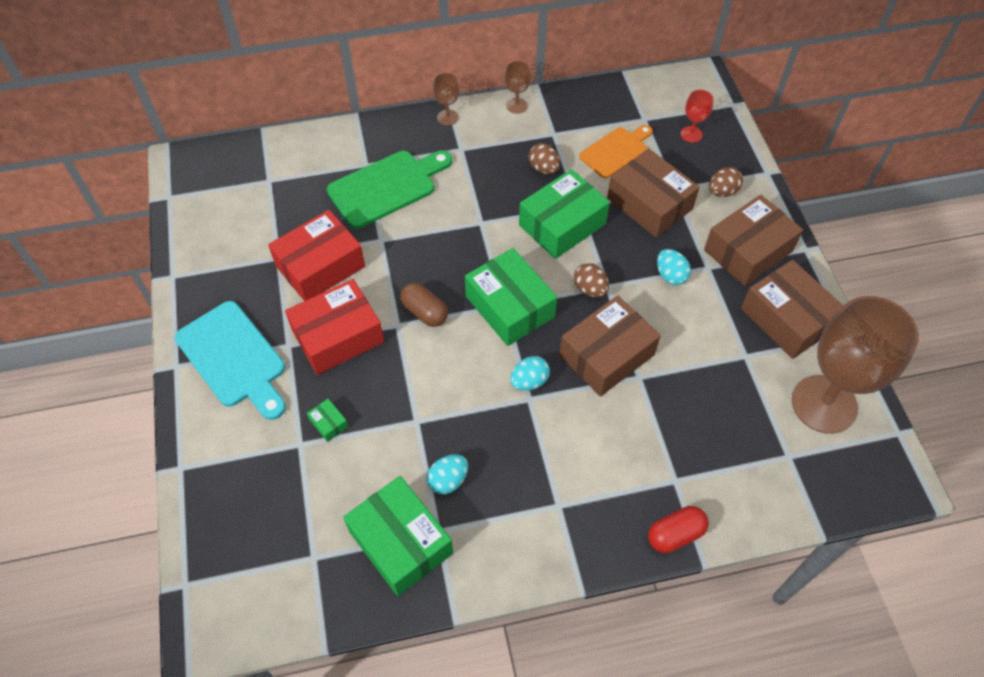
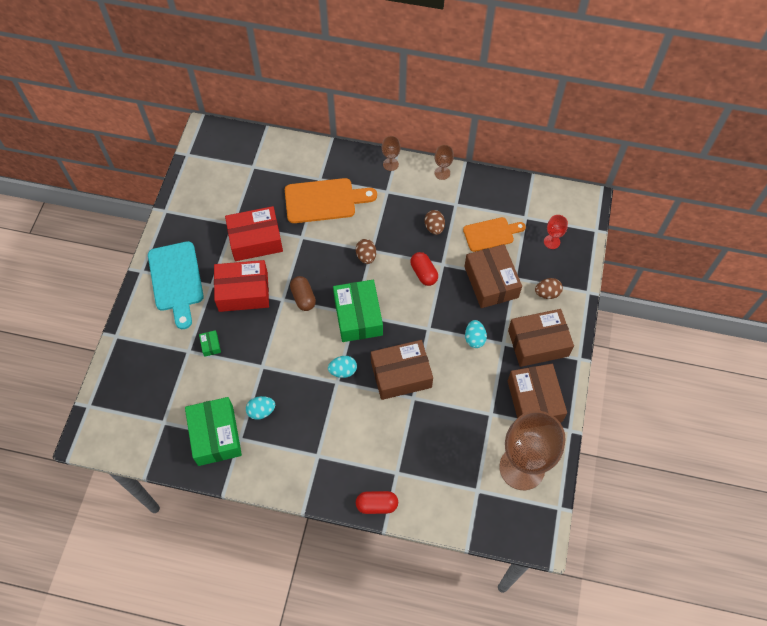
camera: 25 degrees right, 5 degrees up
green cutting board [327,150,452,229] -> orange cutting board [285,178,377,223]
green box [519,169,610,259] -> red capsule [410,252,438,286]
brown egg [574,263,609,297] -> brown egg moved to [356,239,376,264]

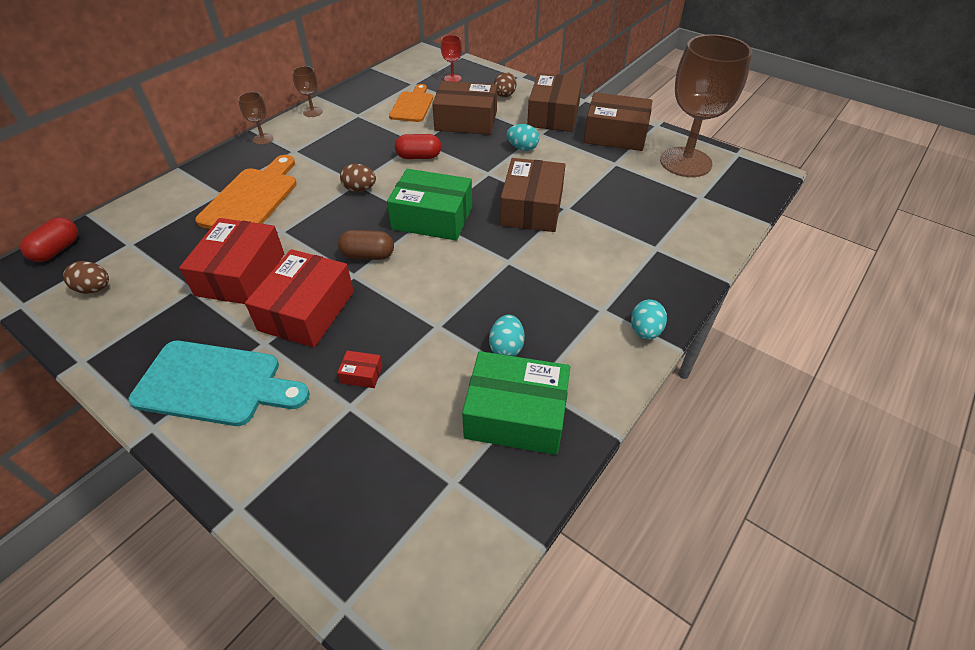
camera: 65 degrees left, 15 degrees down
green box [199,330,221,357] -> red box [337,351,383,388]
turquoise egg [328,356,357,378] -> turquoise egg moved to [631,300,667,340]
red capsule [356,491,398,514] -> red capsule moved to [20,217,78,262]
brown egg [425,210,445,235] -> brown egg moved to [63,261,109,294]

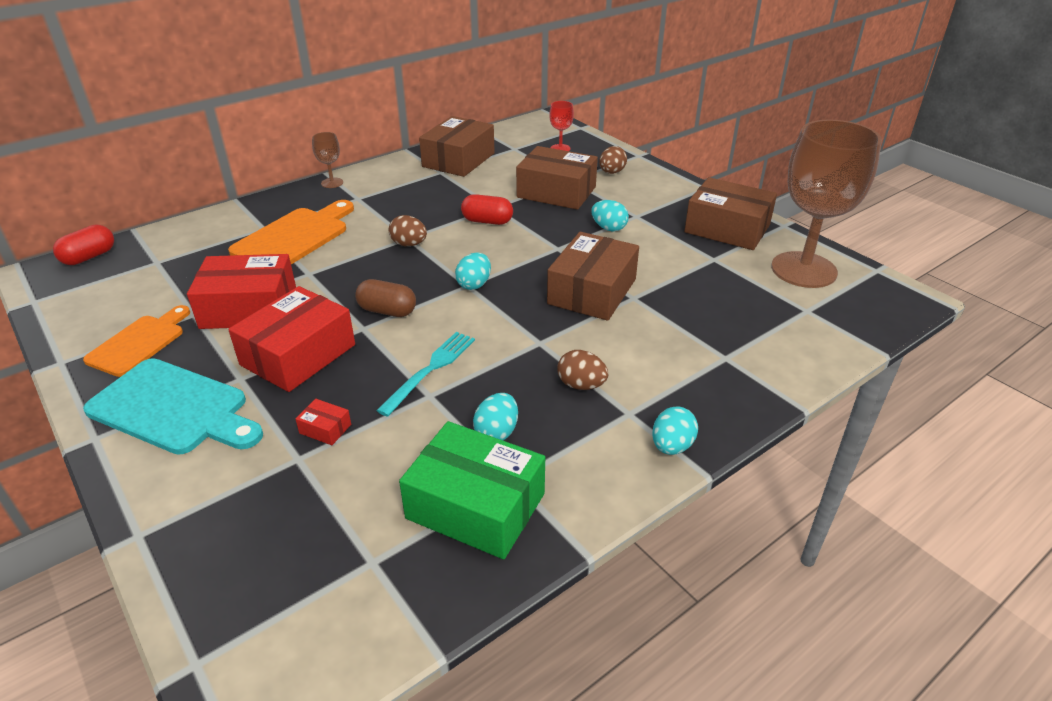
camera: 15 degrees right, 10 degrees down
brown egg [63,261,109,294] -> brown egg moved to [557,350,608,390]
red box [179,218,284,304] -> red box turned 60 degrees clockwise [187,254,296,329]
brown goblet [292,66,322,117] -> none
green box [387,169,472,241] -> turquoise egg [455,252,491,290]
orange cutting board [389,84,433,122] -> orange cutting board moved to [83,305,190,377]
brown box [527,73,583,132] -> brown box moved to [419,116,495,177]
none -> turquoise fork [376,332,475,417]

